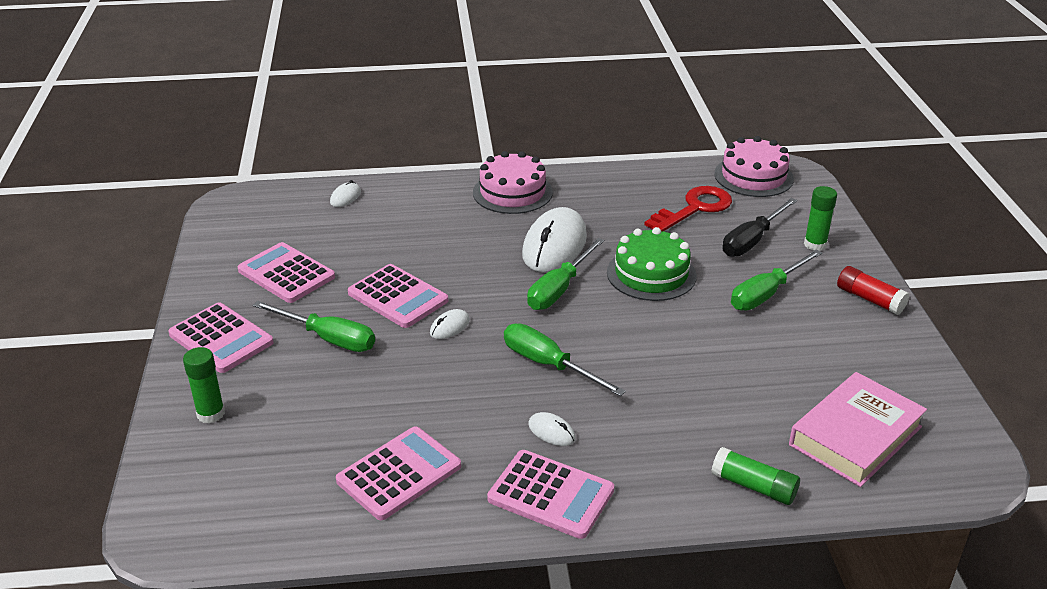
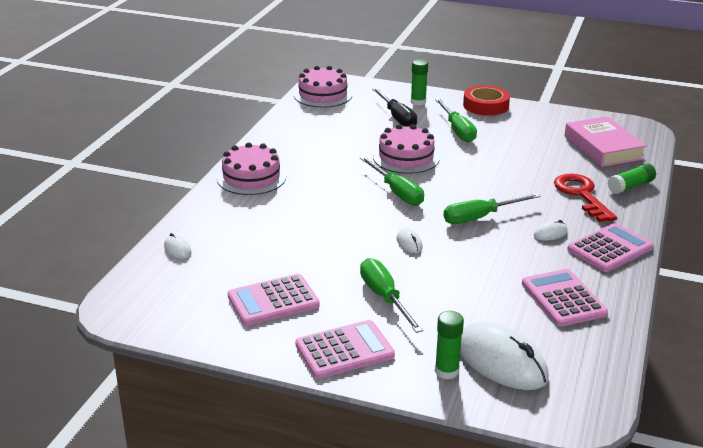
camera: 65 degrees left, 5 degrees down
green screwdriver [253,301,375,352] -> green screwdriver turned 75 degrees counterclockwise [360,258,423,333]
pink calculator [348,264,448,328] -> none
white mouse [522,207,587,272] -> white mouse moved to [460,322,549,390]
green cake [607,227,697,301] -> pink cake [373,124,440,174]
red key [644,186,732,232] -> red key moved to [554,174,617,222]
red glue stick [837,266,910,315] -> red tape [463,85,510,116]

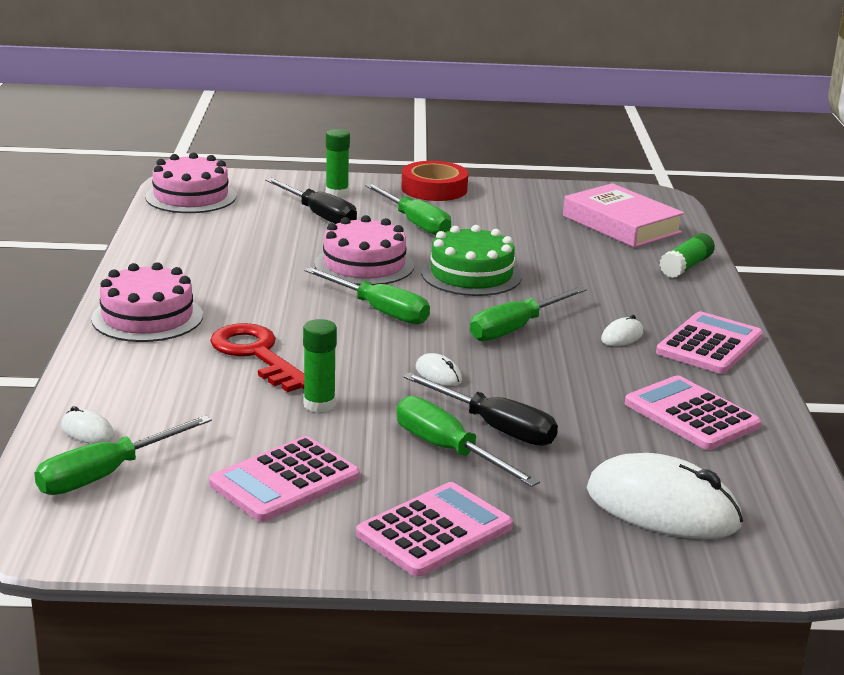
camera: 20 degrees left, 5 degrees down
green glue stick [435,311,464,379] -> green glue stick moved to [303,319,337,413]
red key [554,174,617,222] -> red key moved to [210,323,304,392]
none -> green screwdriver [35,415,212,495]
none -> black screwdriver [403,372,558,446]
none -> green cake [421,225,522,296]

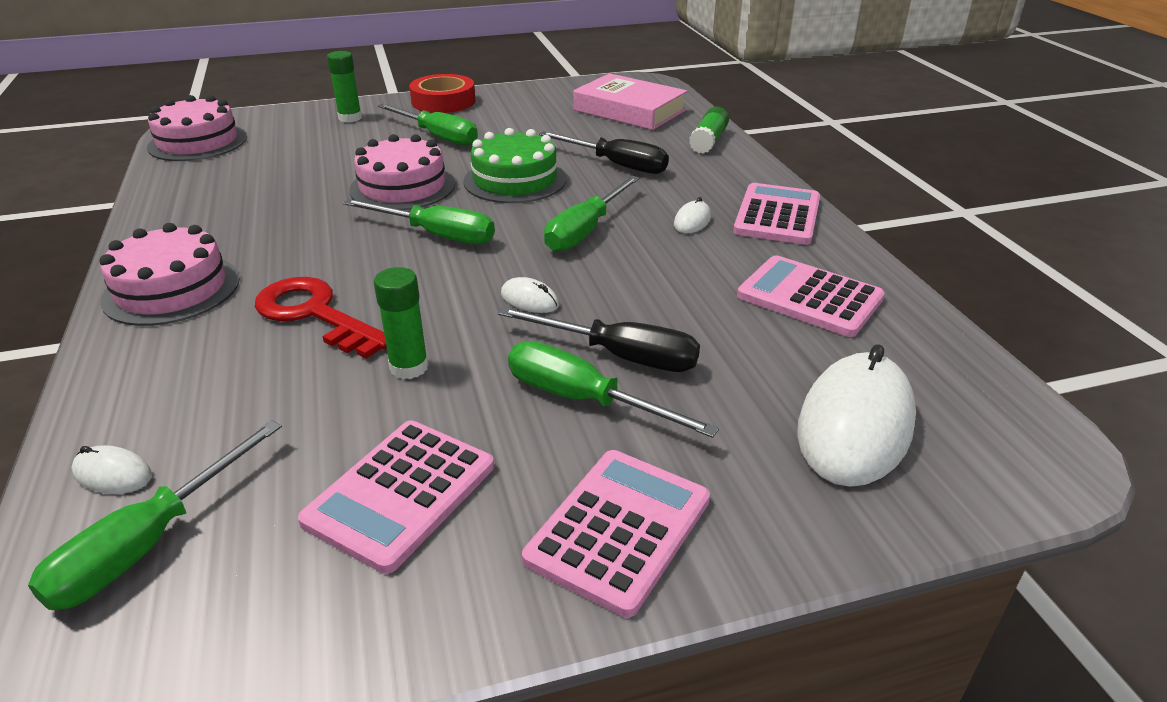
camera: 15 degrees left, 10 degrees up
black screwdriver [265,178,357,224] -> black screwdriver moved to [539,131,669,174]
white mouse [587,453,743,539] -> white mouse turned 75 degrees counterclockwise [797,344,916,487]

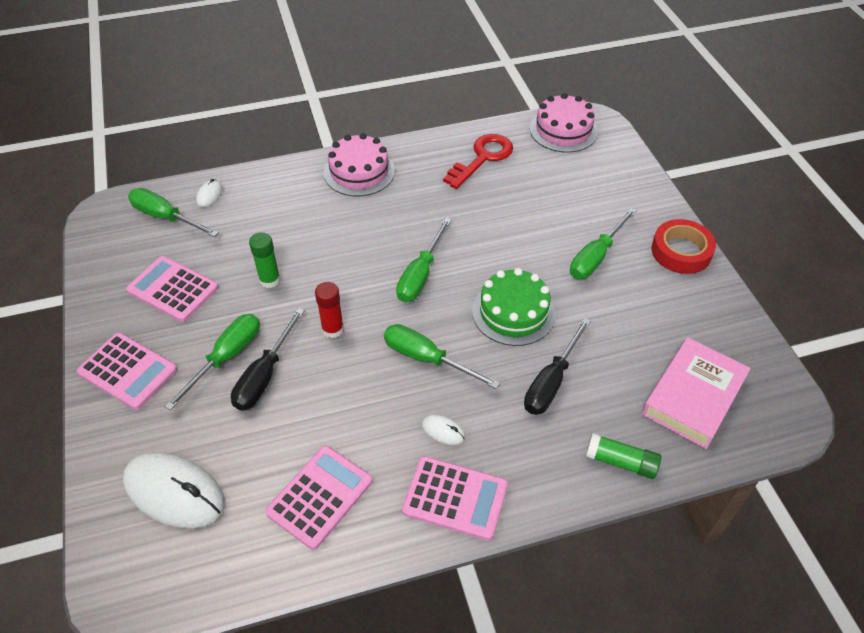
camera: 90 degrees right, 15 degrees up
red key [255,277,387,359] -> red key moved to [443,134,513,189]
green glue stick [327,51,362,123] -> none
pink cake [349,134,455,210] -> none
white mouse [501,277,559,313] -> red glue stick [315,282,344,338]

